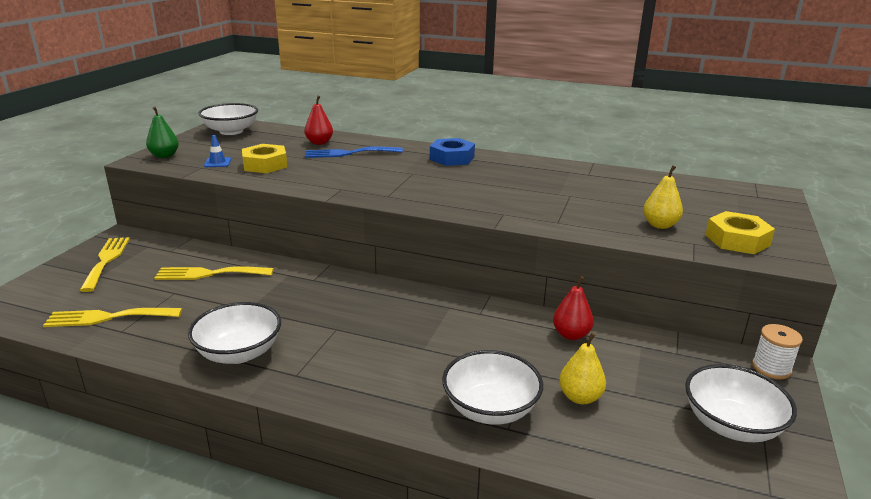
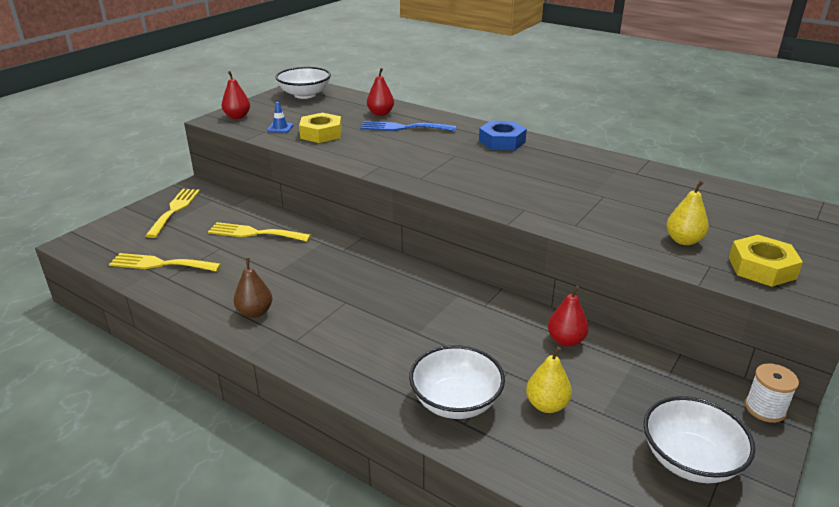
camera: 15 degrees right, 5 degrees up
green pear [146,107,179,158] -> red pear [222,71,250,119]
white bowl [188,302,281,364] -> brown pear [234,258,272,318]

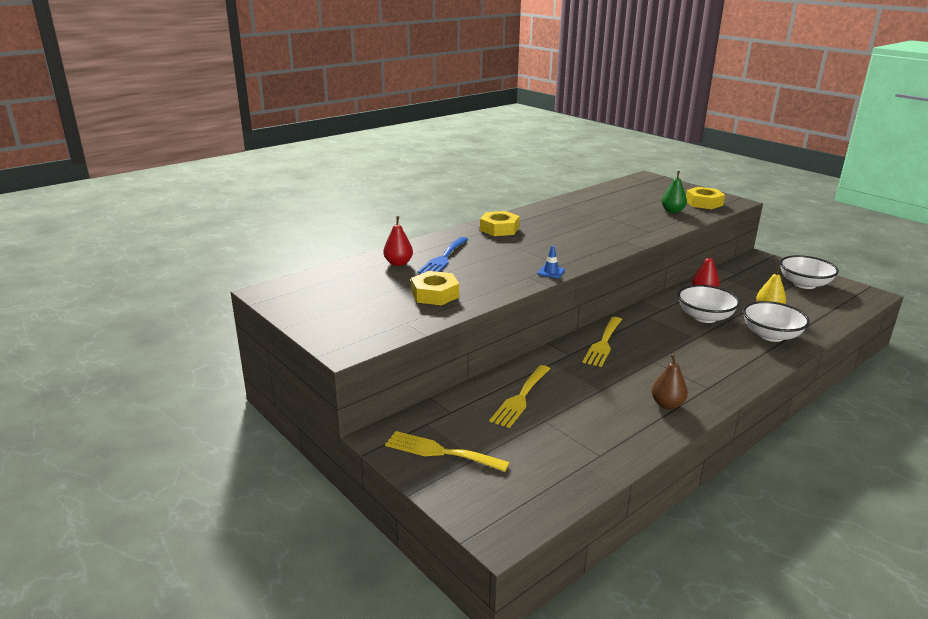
camera: 75 degrees left, 5 degrees down
yellow fork [109,253,221,272] -> yellow fork moved to [582,317,622,367]
red pear [222,71,250,119] -> none
blue traffic cone [267,102,293,133] -> blue traffic cone moved to [537,246,565,278]
white bowl [275,67,331,99] -> white bowl moved to [678,285,740,323]
blue nut [479,121,527,150] -> yellow nut [480,211,520,236]
yellow pear [666,181,709,245] -> green pear [661,171,687,213]
white spool [745,363,799,423] -> none

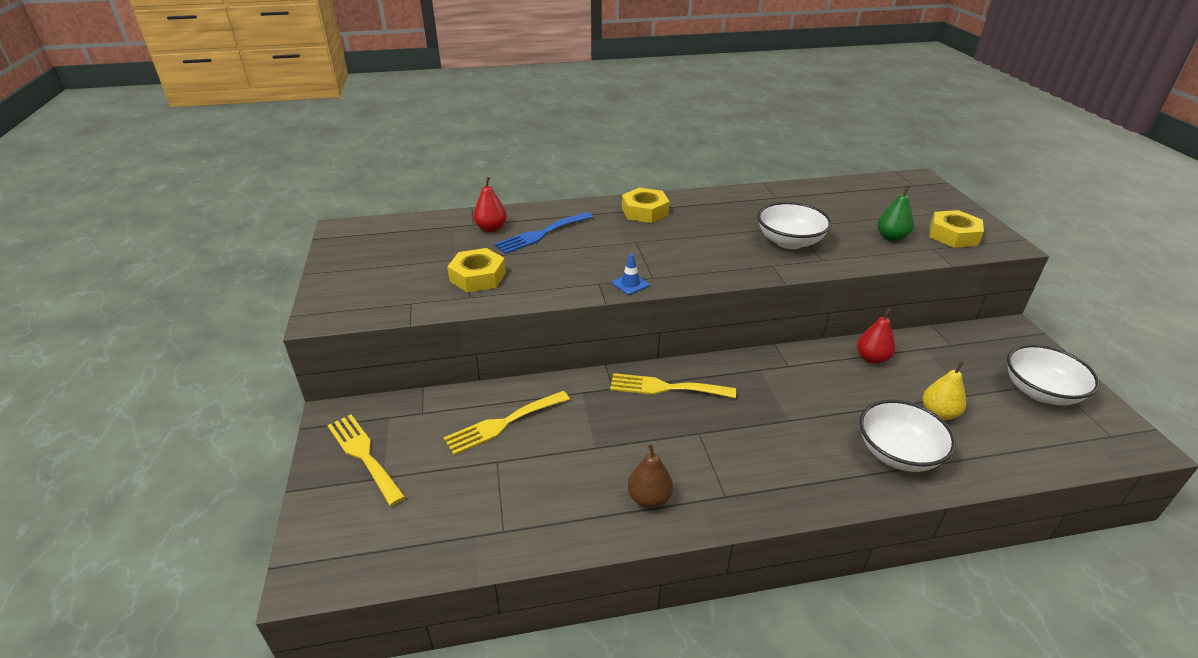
camera: 30 degrees right, 10 degrees up
yellow fork [582,317,622,367] -> yellow fork turned 45 degrees clockwise [610,373,736,398]
white bowl [678,285,740,323] -> white bowl moved to [757,202,832,249]

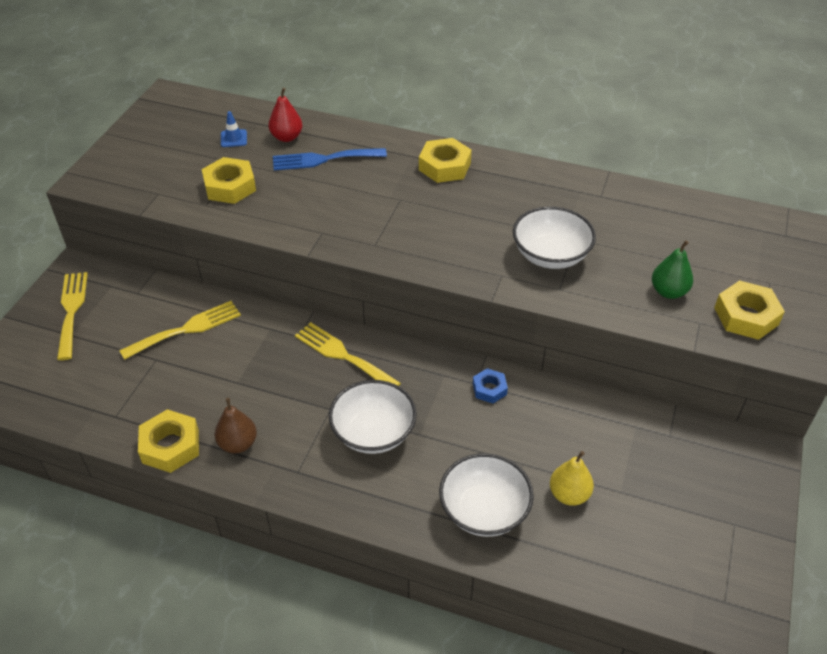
camera: 30 degrees right, 10 degrees up
yellow fork [443,391,570,455] -> yellow fork turned 150 degrees clockwise [119,301,241,360]
blue traffic cone [612,254,649,295] -> blue traffic cone moved to [221,111,247,147]
red pear [857,308,895,364] -> none
white bowl [1007,344,1100,405] -> white bowl moved to [329,380,417,454]
none -> yellow nut [138,409,199,473]
none -> blue nut [473,368,508,403]

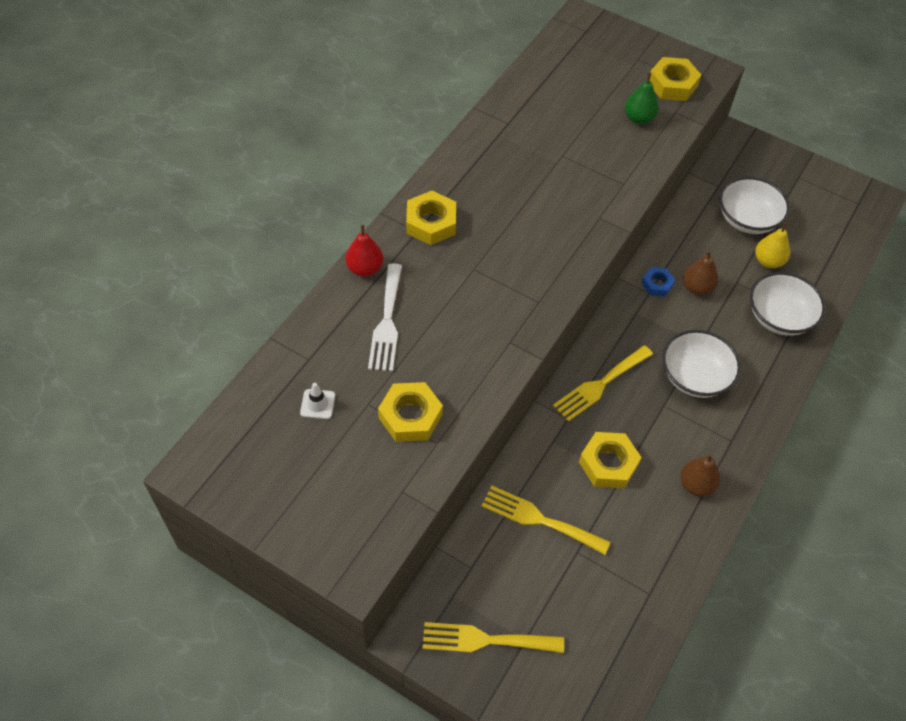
camera: 80 degrees left, 10 degrees up
yellow fork [119,301,241,360] -> yellow fork turned 45 degrees counterclockwise [481,485,610,555]
yellow nut [138,409,199,473] -> yellow nut moved to [579,432,642,488]
blue traffic cone [221,111,247,147] -> white traffic cone [300,383,335,419]
red pear [268,88,302,142] -> red pear moved to [345,225,383,277]
blue fork [273,148,387,171] -> white fork [368,263,402,372]
white bowl [513,206,596,269] -> white bowl moved to [719,177,790,234]
none -> brown pear [683,250,718,295]

